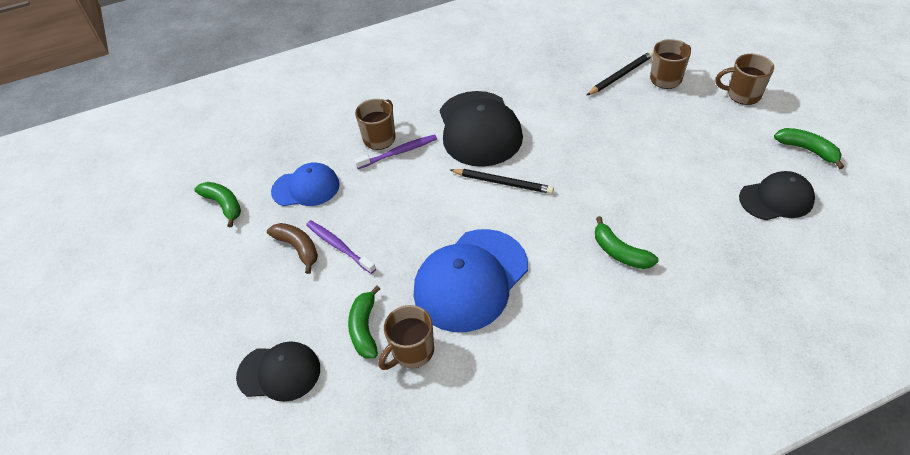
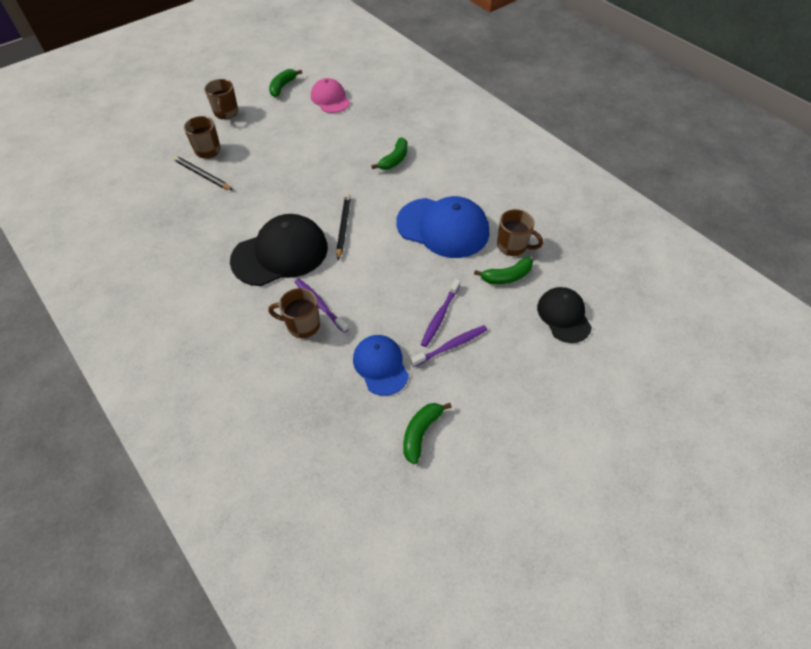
camera: 110 degrees left, 5 degrees up
brown banana [267,223,318,274] -> purple toothbrush [411,325,487,367]
black cap [739,171,815,220] -> pink cap [311,78,350,113]

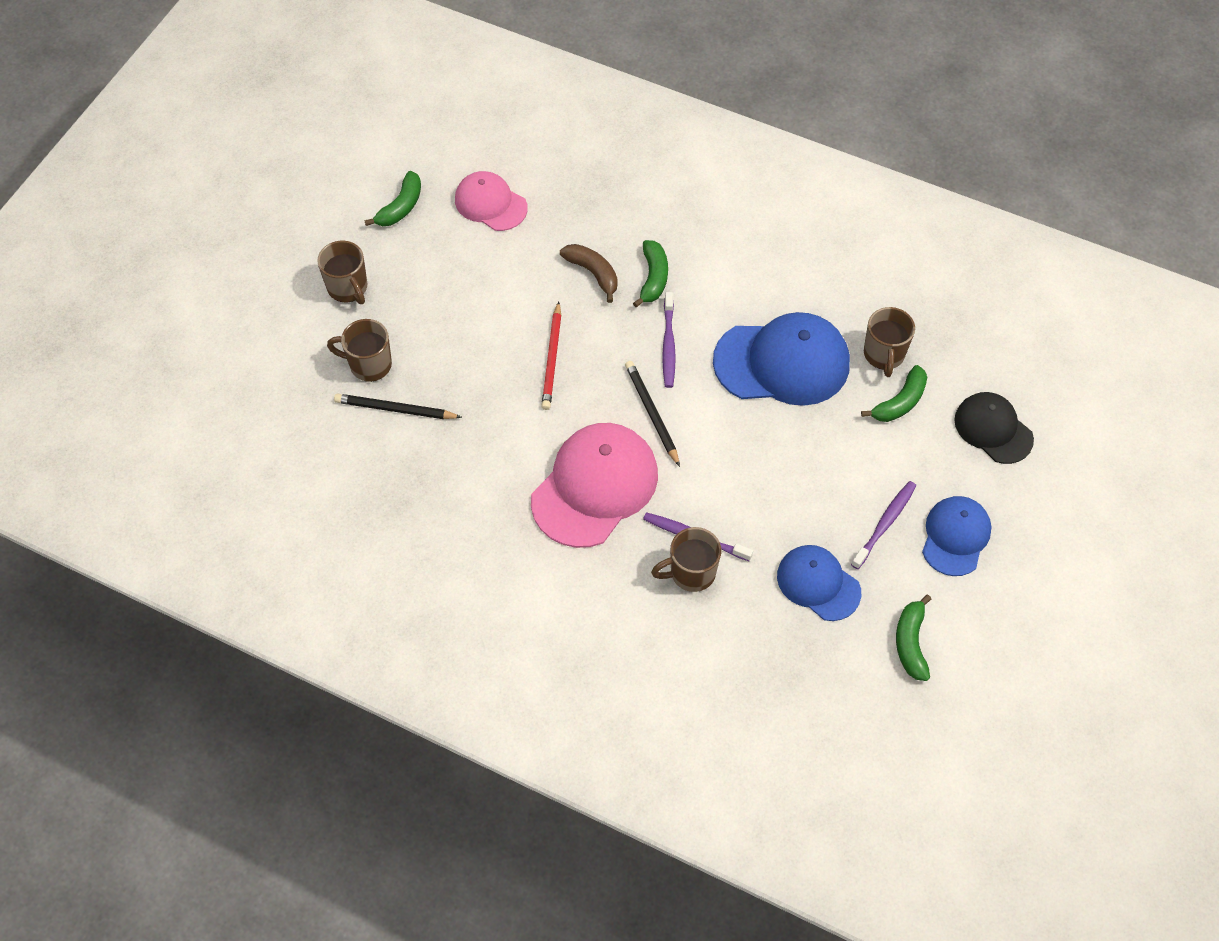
camera: 25 degrees left, 5 degrees up
black cap [230,214,328,286] -> pink cap [531,423,658,548]
green banana [269,69,302,97] -> green banana turned 150 degrees counterclockwise [364,171,421,226]
purple toothbrush [421,279,460,347] -> purple toothbrush moved to [662,292,676,388]
brown mug [497,209,543,256] -> brown mug turned 90 degrees clockwise [864,307,915,377]
none -> red pencil [541,301,561,410]
none -> brown banana [560,244,618,303]
none -> blue cap [922,496,991,576]

